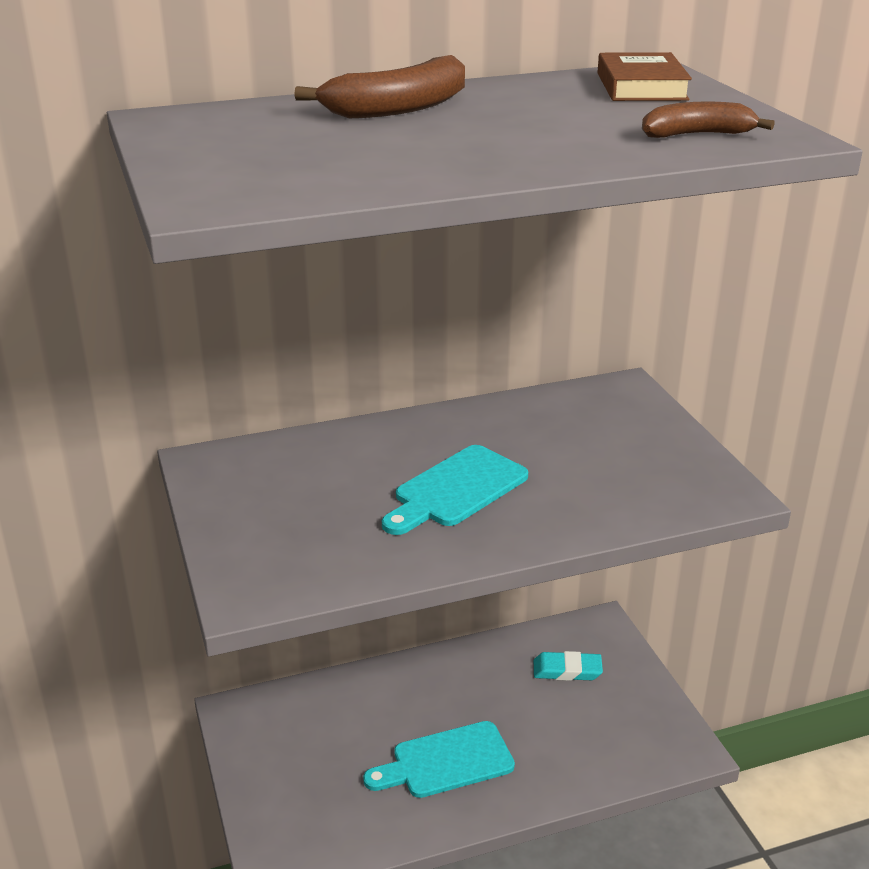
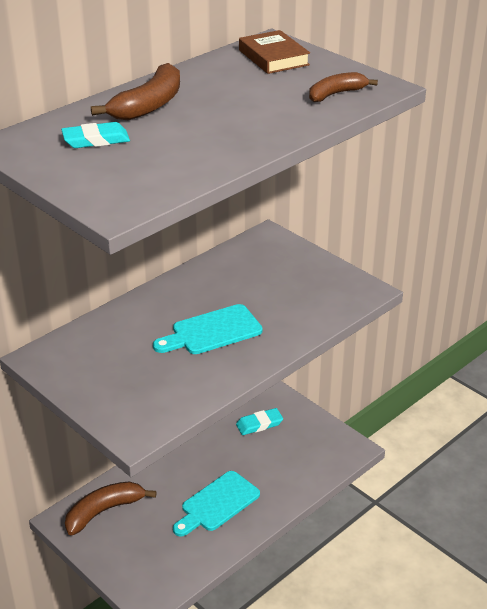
camera: 25 degrees left, 5 degrees up
turquoise cutting board [382,445,528,535] -> turquoise cutting board turned 45 degrees clockwise [153,304,263,354]
none -> turquoise eraser [61,122,130,148]
none -> brown banana [65,481,157,535]

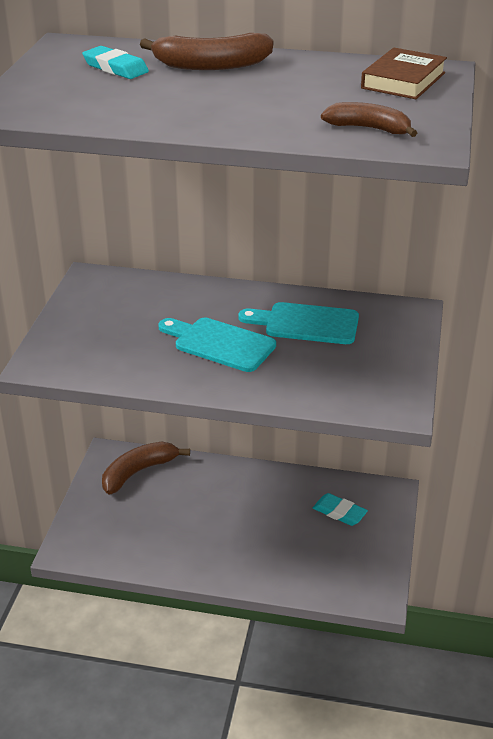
camera: 55 degrees right, 0 degrees up
brown banana [65,481,157,535] -> brown banana turned 60 degrees counterclockwise [102,442,190,494]
turquoise cutting board [173,471,260,537] -> turquoise cutting board moved to [239,302,359,344]

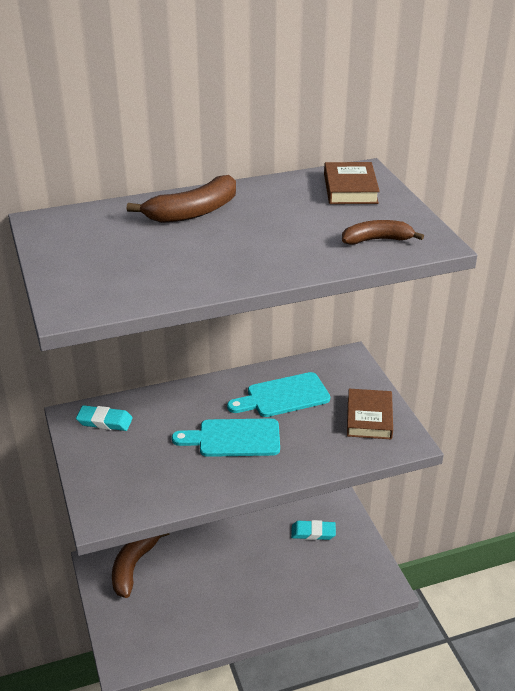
camera: 30 degrees left, 0 degrees up
turquoise eraser [82,46,149,79] -> turquoise eraser moved to [76,405,133,431]
none -> brown book [347,389,393,439]

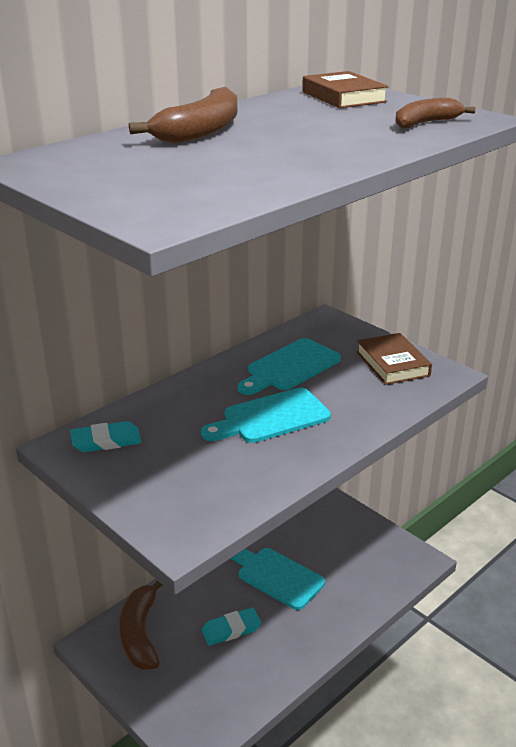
camera: 25 degrees left, 5 degrees down
turquoise eraser [291,520,336,540] -> turquoise eraser moved to [202,607,261,646]
none -> turquoise cutting board [230,548,325,610]

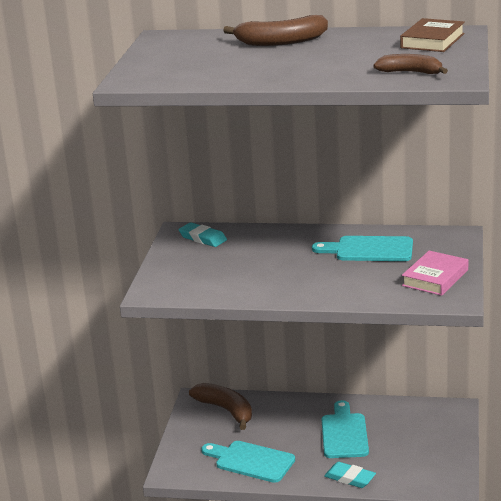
camera: 55 degrees right, 5 degrees down
brown banana [119,581,163,670] -> brown banana turned 90 degrees clockwise [189,383,252,430]
turquoise cutting board [201,387,331,443] -> turquoise cutting board moved to [201,441,295,483]
turquoise eraser [202,607,261,646] -> turquoise eraser moved to [324,462,376,488]
brown book [356,333,432,385] -> pink book [402,251,468,296]

